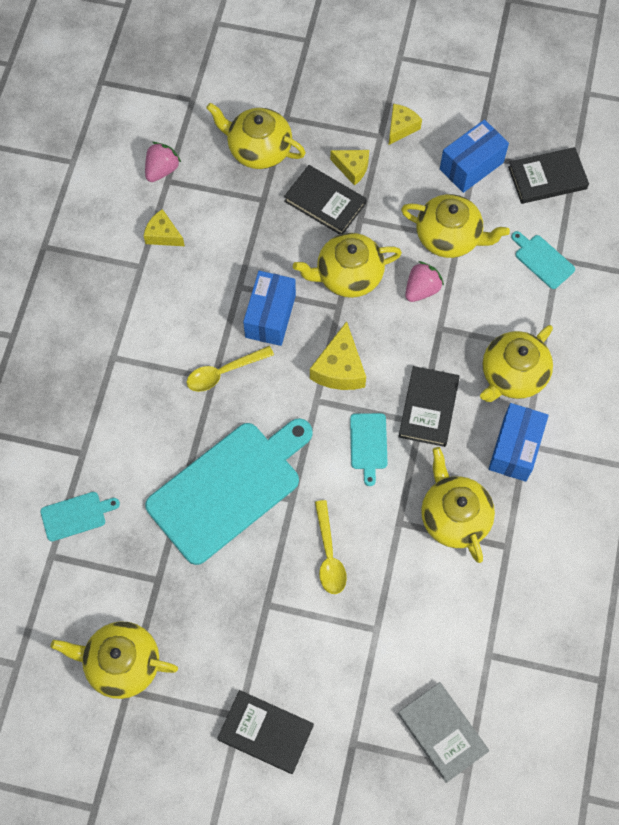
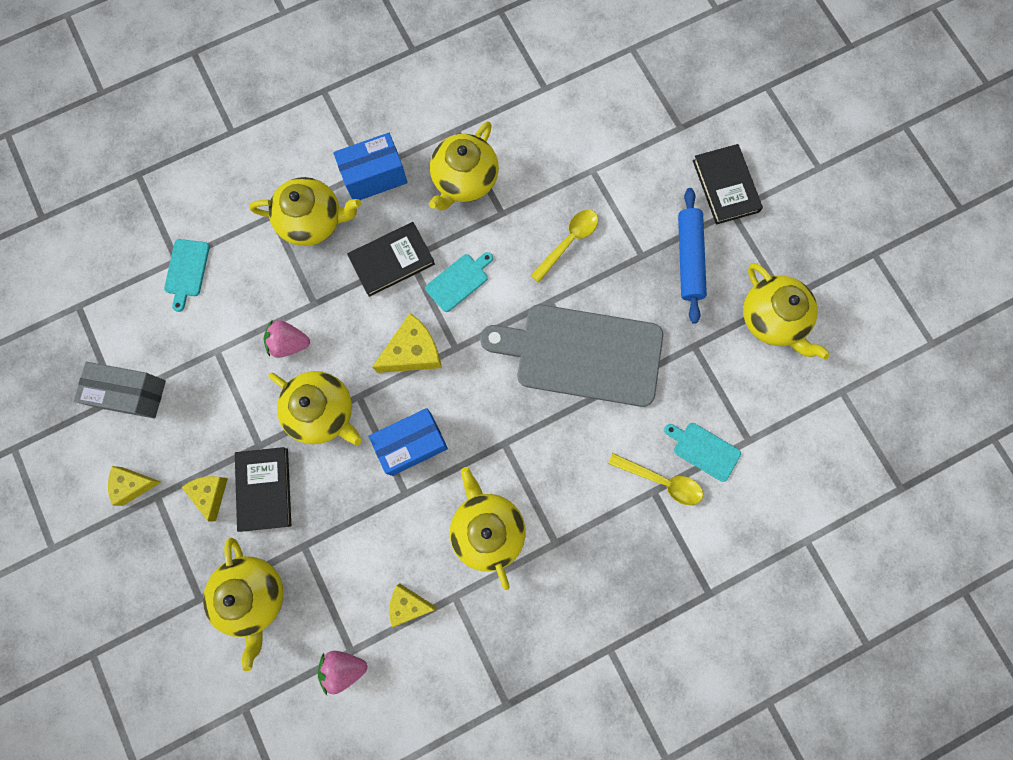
camera: 130 degrees left, 10 degrees up
yellow cheese [143,209,185,246] -> yellow cheese turned 105 degrees clockwise [389,583,437,627]
turquoise cutting board [145,418,313,565] -> grey cutting board [480,304,663,407]
yellow spoon [186,346,274,392] -> yellow spoon moved to [608,453,703,505]
grey book [397,682,489,783] -> none
yellow teapot [401,194,510,258] -> yellow teapot moved to [450,467,526,590]
blue box [440,120,509,193] -> grey box [74,362,166,418]
black book [508,147,589,204] -> none
none -> blue rolling pin [678,188,707,324]

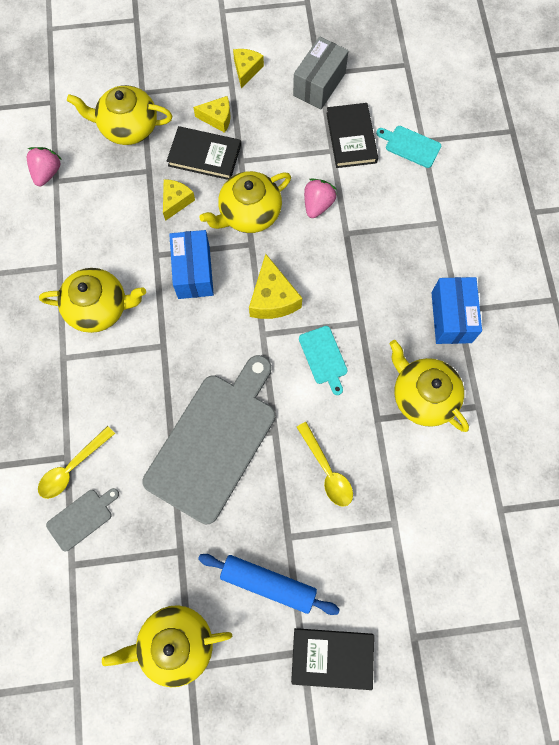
camera: 110 degrees right, 5 degrees down
yellow teapot [249,177,361,246] -> none
black book [347,222,435,297] -> black book moved to [326,103,378,168]
yellow cheese [389,583,437,627] -> yellow cheese moved to [163,179,195,221]
turquoise cutting board [664,423,741,482] -> grey cutting board [46,488,119,551]

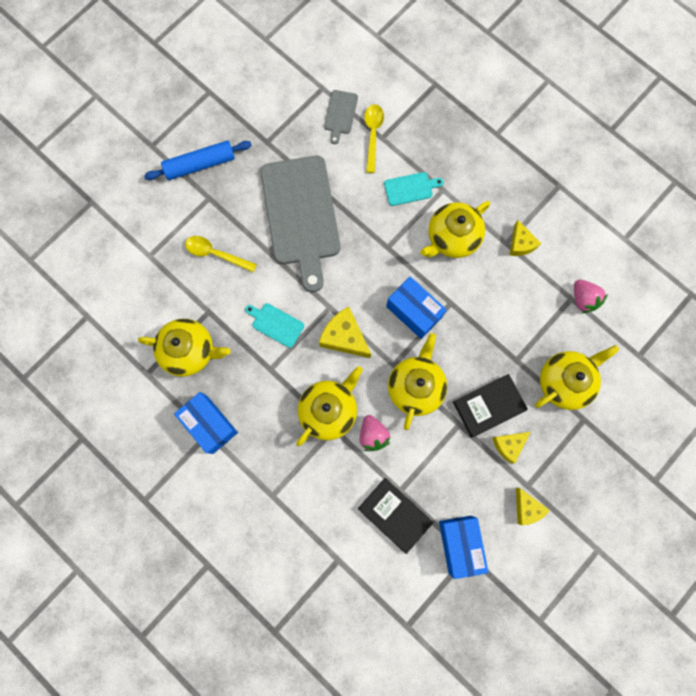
camera: 140 degrees right, 5 degrees up
yellow teapot [102,605,232,687] -> yellow teapot moved to [296,366,363,446]
yellow cheese [163,179,195,221] -> yellow cheese moved to [509,220,541,256]
black book [291,628,374,690] -> none
grey box [293,36,349,109] -> blue box [439,516,489,579]
turquoise cutting board [376,126,441,168] -> turquoise cutting board moved to [384,172,444,206]

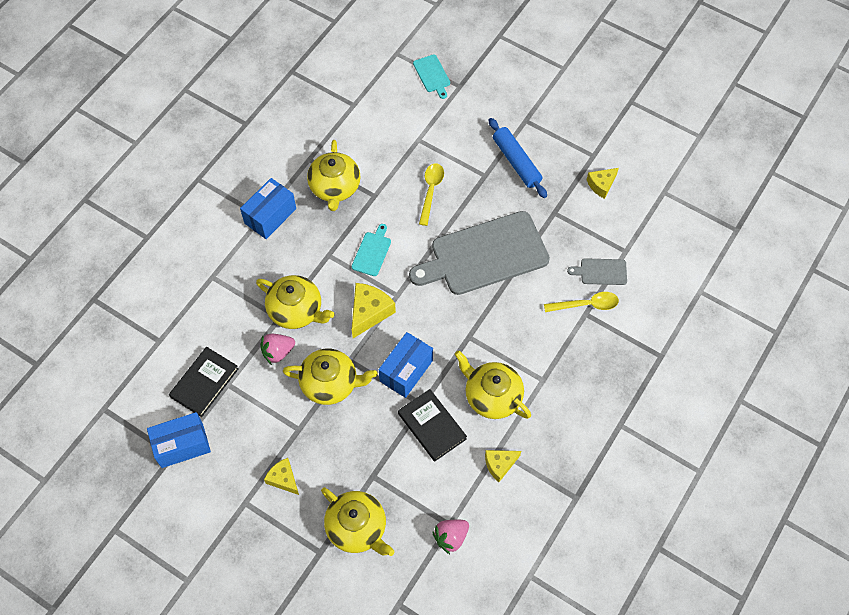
camera: 80 degrees right, 15 degrees down
turquoise cutting board [384,172,444,206] -> turquoise cutting board moved to [413,54,450,99]
black book [453,374,528,437] -> black book moved to [398,389,467,462]
yellow cheese [516,488,550,525] -> yellow cheese moved to [587,168,619,199]

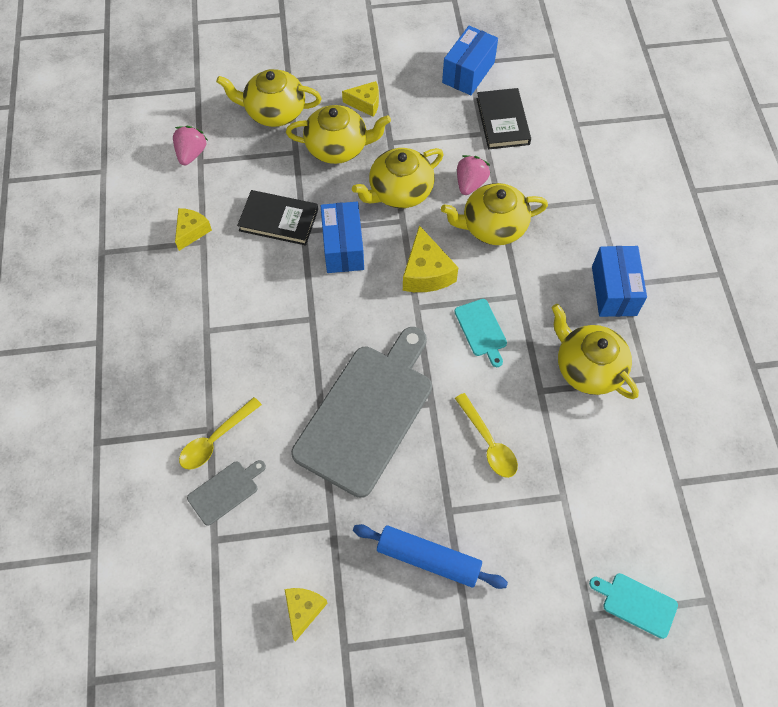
camera: 140 degrees right, 0 degrees up
yellow teapot [455,351,531,419] -> yellow teapot moved to [286,105,391,164]

